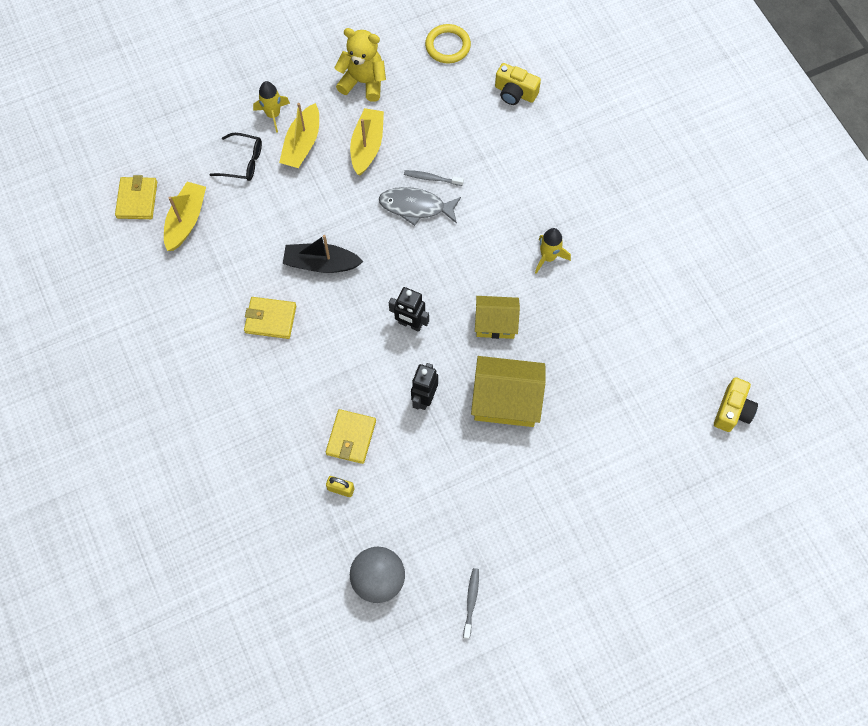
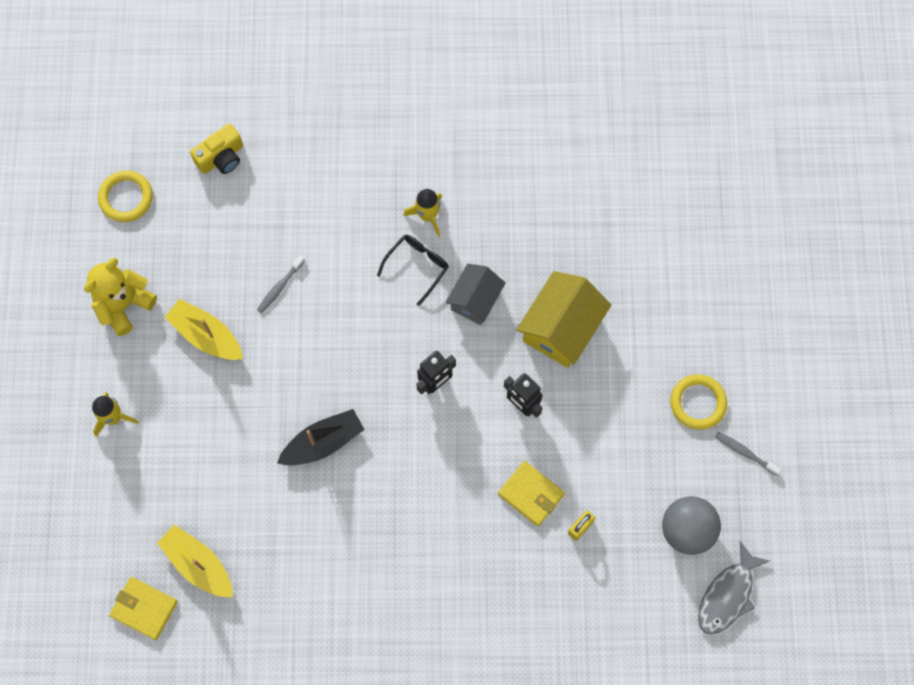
camera: 65 degrees left, 5 degrees up
black glasses [210,133,262,181] -> black glasses moved to [377,235,448,306]
yellow wallet [244,297,296,339] -> none
yellow boat [279,103,319,168] -> none
black boat [283,235,364,273] -> black boat turned 150 degrees counterclockwise [277,409,365,466]
grey fish [379,187,461,226] -> grey fish moved to [698,541,770,635]
yellow house [475,296,520,339] -> grey house [446,264,505,325]
yellow camera [714,377,758,432] -> none
none -> yellow ring [670,374,727,430]

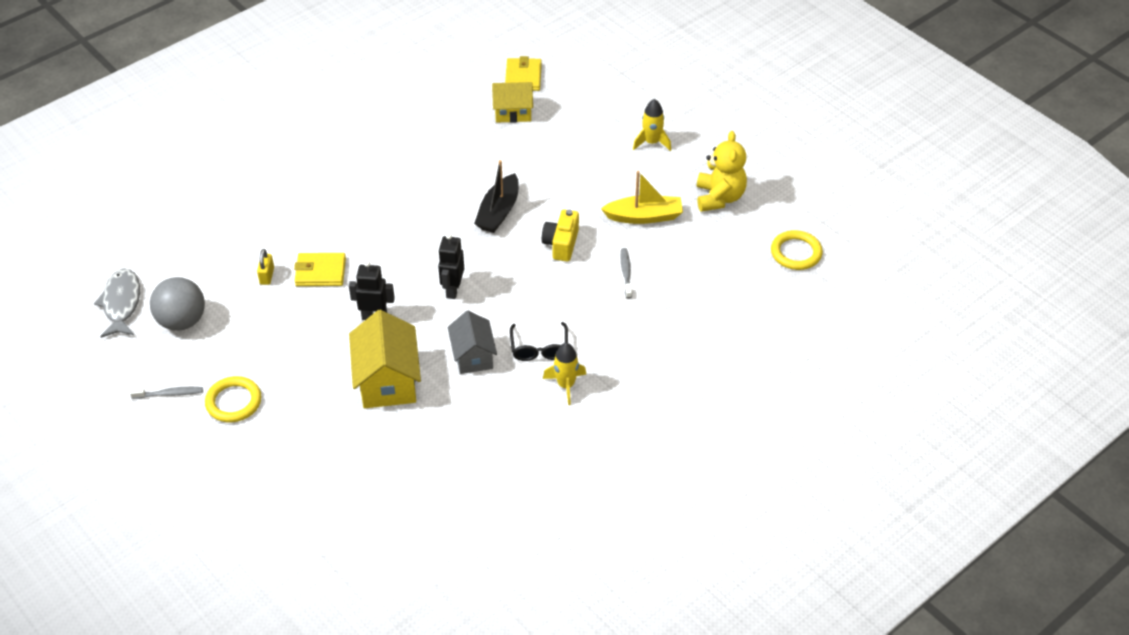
camera: 140 degrees right, 25 degrees down
yellow wallet [109,577,178,640] -> yellow wallet turned 75 degrees counterclockwise [505,56,542,91]
yellow boat [157,525,233,597] -> yellow house [492,82,533,123]
yellow camera [190,124,243,174] -> yellow camera moved to [542,209,579,261]

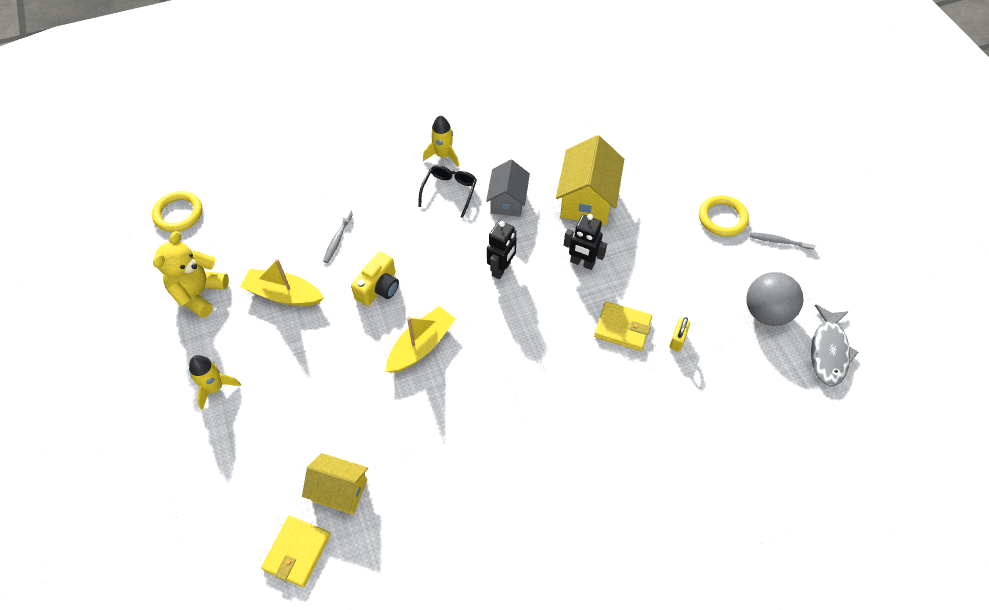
camera: 160 degrees left, 10 degrees up
black boat [474,160,519,233] -> yellow boat [386,306,456,373]

